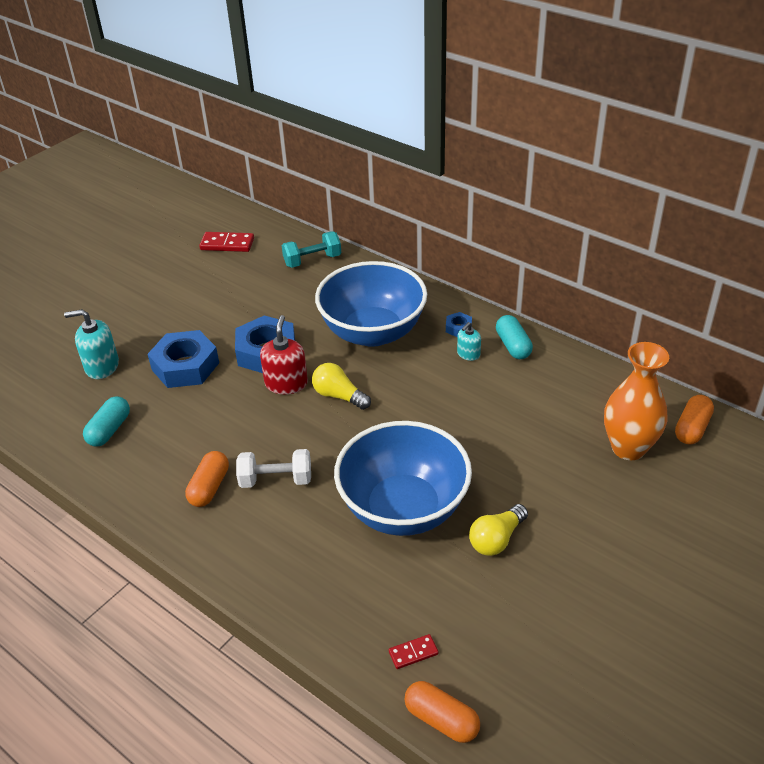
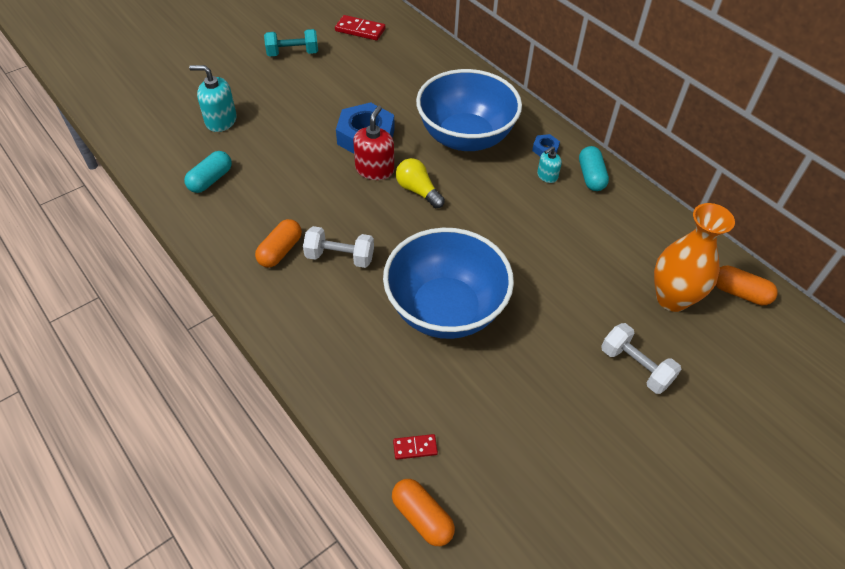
camera: 10 degrees right, 10 degrees up
blue nut [148,330,219,388] -> none
turquoise dumbbell [282,231,341,268] -> turquoise dumbbell moved to [264,29,318,56]
yellow light bulb [469,504,528,556] -> none
orange capsule [675,395,714,444] -> orange capsule turned 75 degrees clockwise [715,265,778,305]
none -> white dumbbell [601,323,681,394]

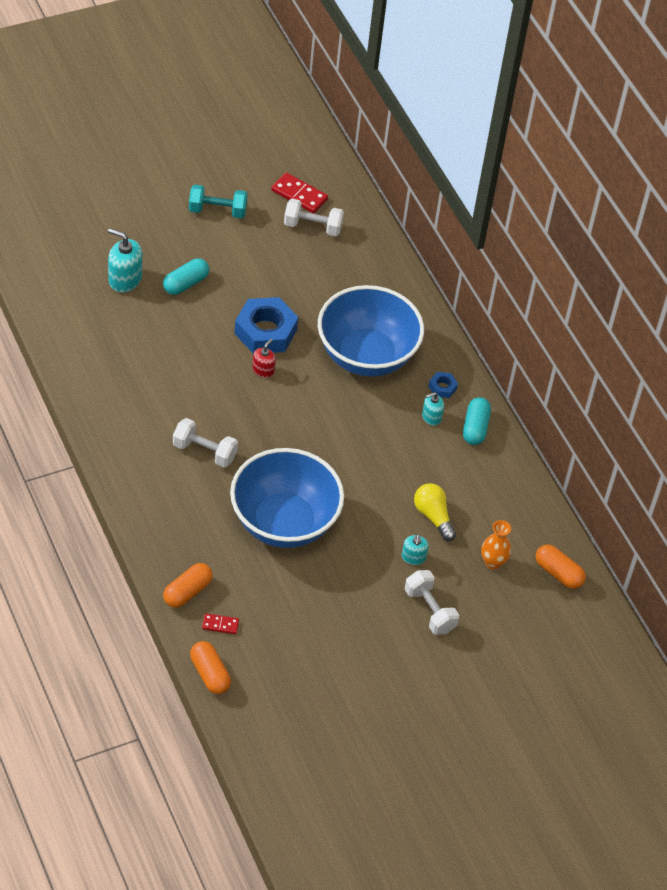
camera: 10 degrees right, 0 degrees up
turquoise capsule [184,151,232,193] -> turquoise capsule moved to [163,258,209,295]
orange capsule [255,219,302,268] -> orange capsule moved to [163,563,213,608]
red soap dispenser [353,106,394,180] -> red soap dispenser [252,339,276,378], size x0.58
yellow light bulb [396,158,445,208] -> yellow light bulb moved to [414,483,456,541]
orange vase [654,203,735,312] -> orange vase [481,520,511,570], size x0.55
none -> white dumbbell [284,199,344,236]
none -> turquoise soap dispenser [402,534,429,565]

